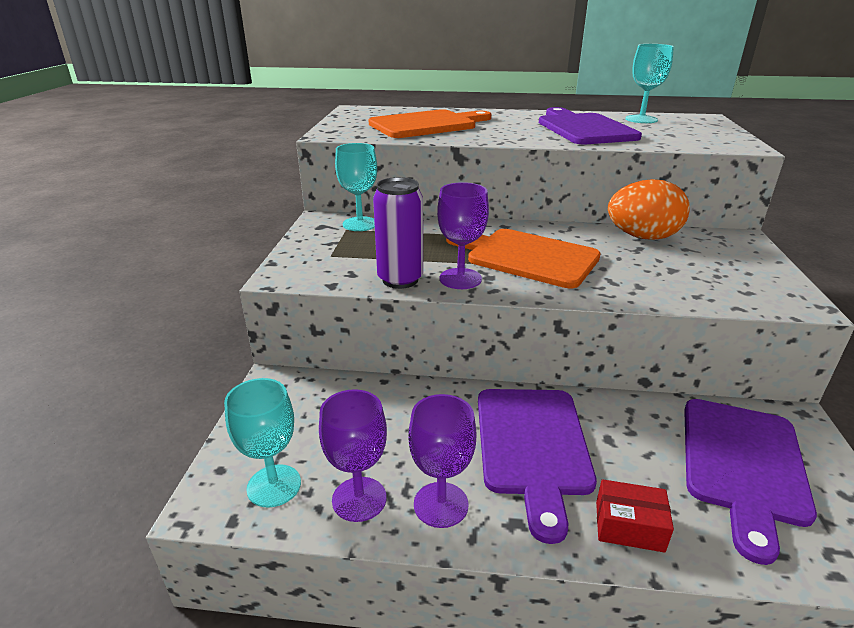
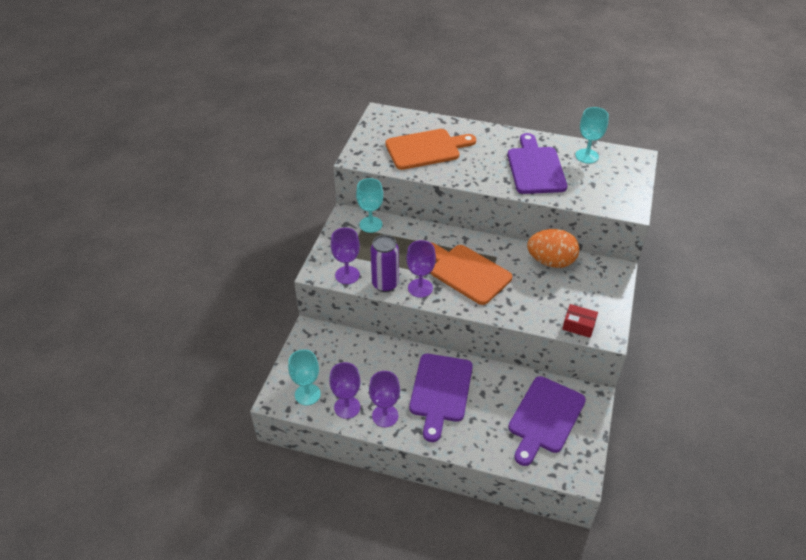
camera: 10 degrees right, 15 degrees up
red box [596,479,674,553] -> red box moved to [562,304,598,338]
none -> purple goblet [331,228,360,284]

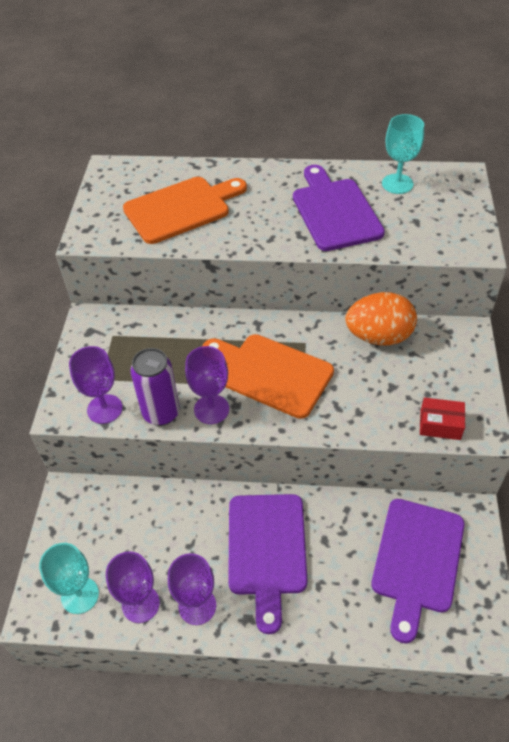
camera: 10 degrees left, 5 degrees up
turquoise goblet [356,178,383,233] -> none

